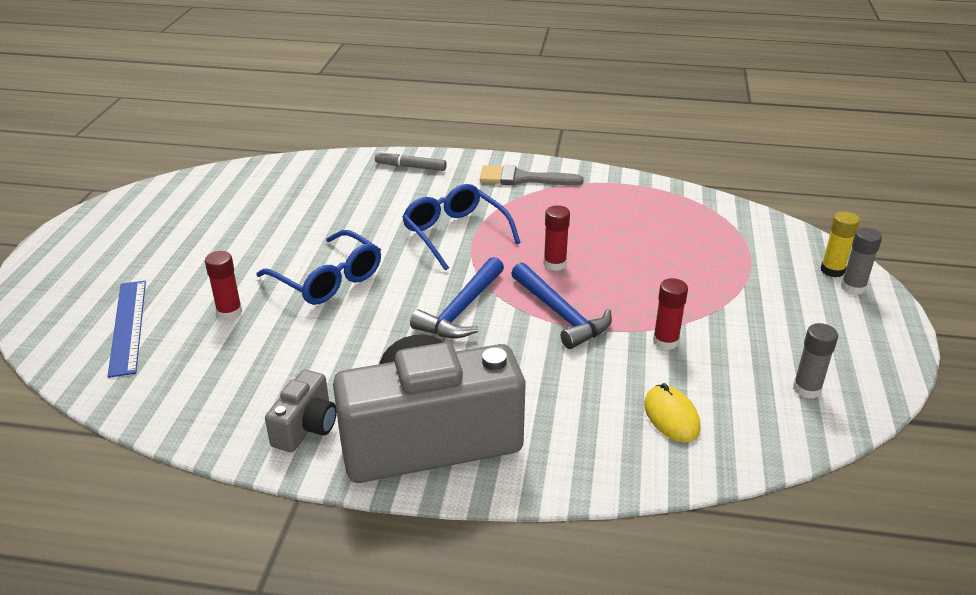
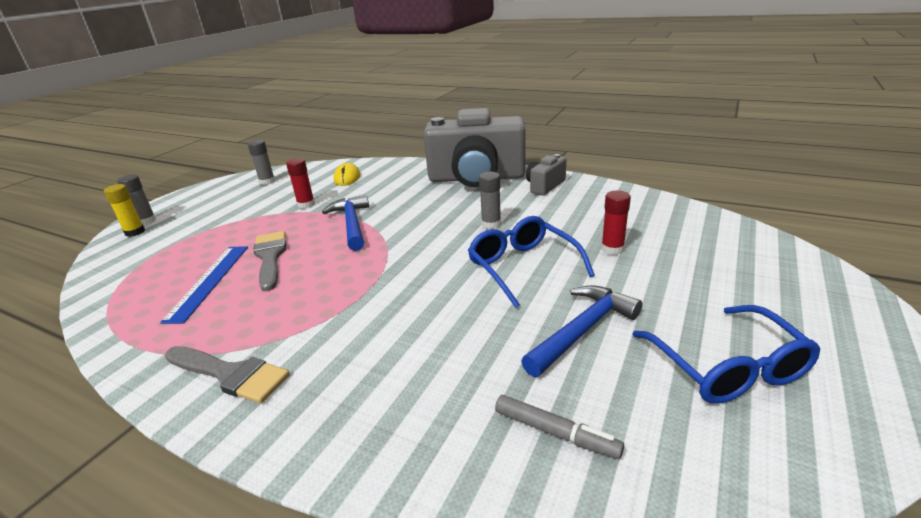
camera: 160 degrees left, 5 degrees down
blue ruler [107,281,146,378] -> blue ruler moved to [160,246,248,324]
grey marker [375,151,447,171] -> grey marker moved to [495,395,624,459]
blue glasses [402,184,521,271] -> blue glasses moved to [632,305,821,404]
blue hammer [410,257,504,338] -> blue hammer moved to [521,285,642,377]
red glue stick [544,205,570,271] -> none
none -> grey brush [253,231,286,291]
none -> grey glue stick [479,172,501,229]

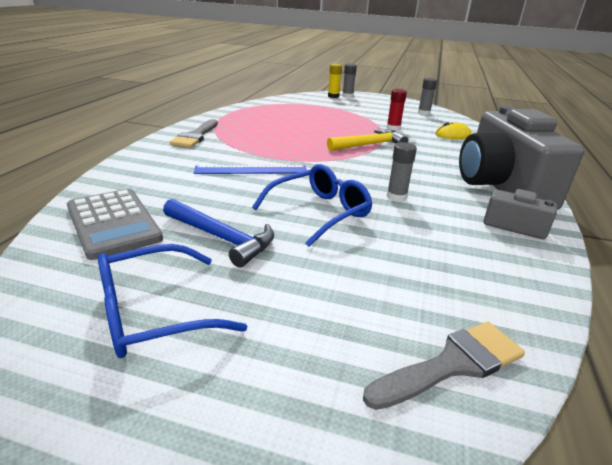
camera: 75 degrees right, 0 degrees up
blue ruler [160,246,248,324] -> blue ruler moved to [194,165,307,174]
grey brush [253,231,286,291] -> grey brush moved to [363,322,525,410]
blue hammer [322,194,369,251] -> yellow hammer [327,129,408,151]
grey marker [495,395,624,459] -> grey calculator [67,189,163,260]
red glue stick [601,191,631,255] -> none

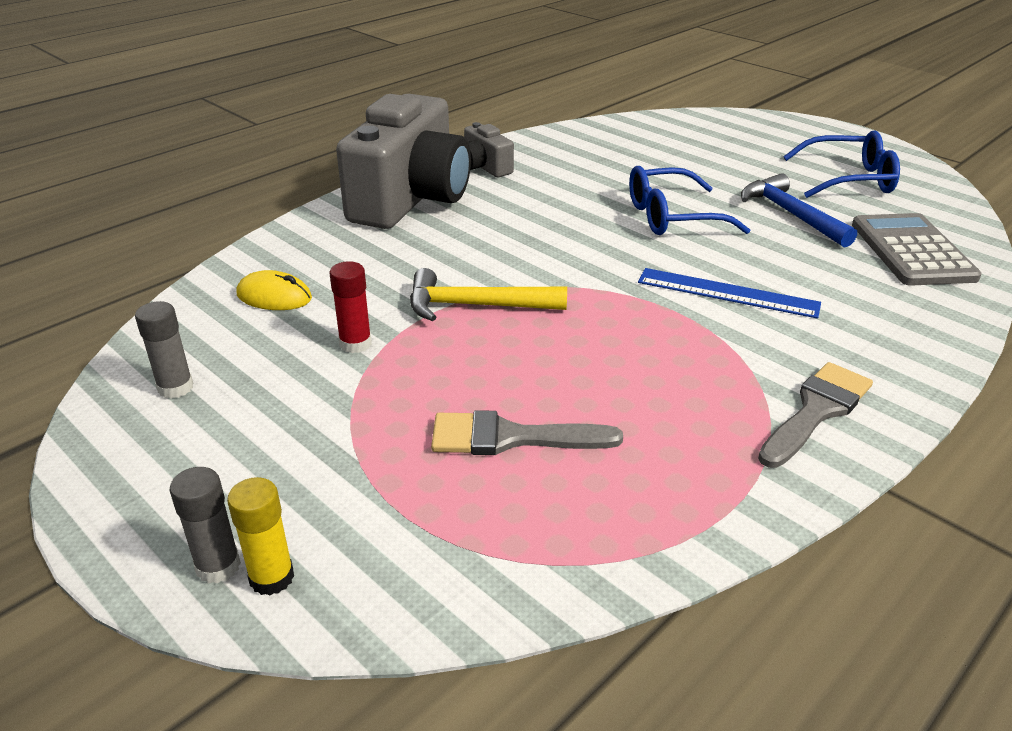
camera: 150 degrees left, 5 degrees up
grey brush [363,322,525,410] -> grey brush moved to [431,410,623,455]
grey glue stick [387,142,417,202] -> none

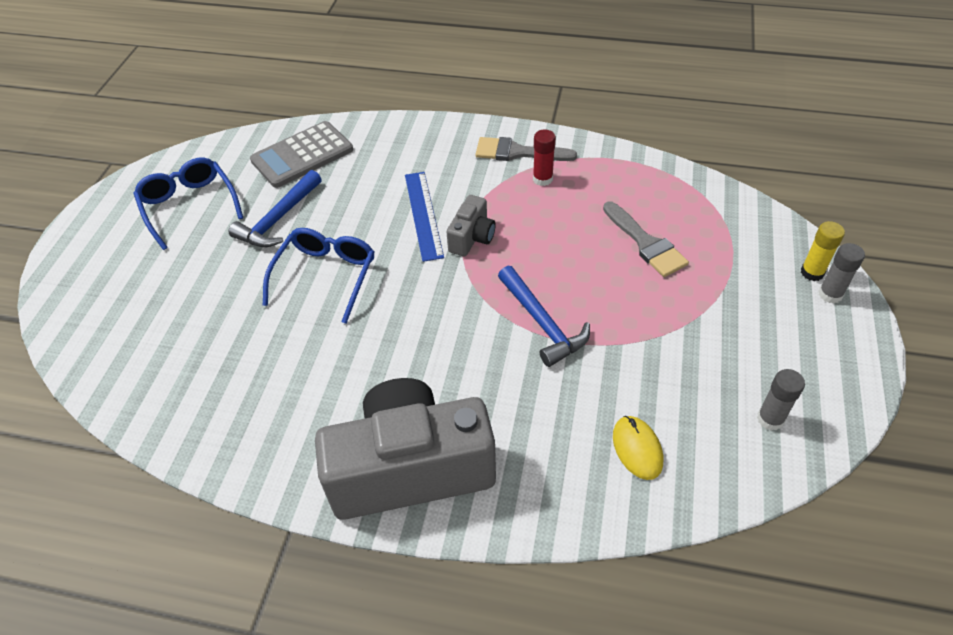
camera: 120 degrees left, 15 degrees up
red glue stick [329,261,372,353] -> red glue stick moved to [533,130,556,186]
yellow hammer [410,268,567,321] -> blue hammer [498,266,590,367]
grey camera [464,122,514,177] -> grey camera moved to [447,195,496,256]
blue glasses [629,166,750,235] -> blue glasses turned 120 degrees counterclockwise [263,228,374,324]

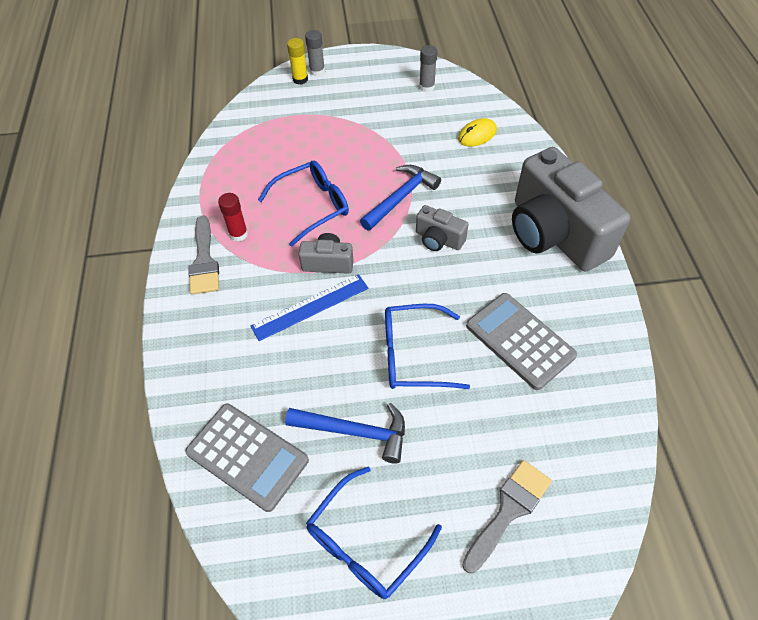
camera: 110 degrees left, 5 degrees up
grey brush [603,202,689,277] -> grey brush moved to [462,460,552,573]
none -> blue glasses [258,161,349,247]
none -> grey camera [416,205,469,251]
none -> grey calculator [466,293,577,390]

